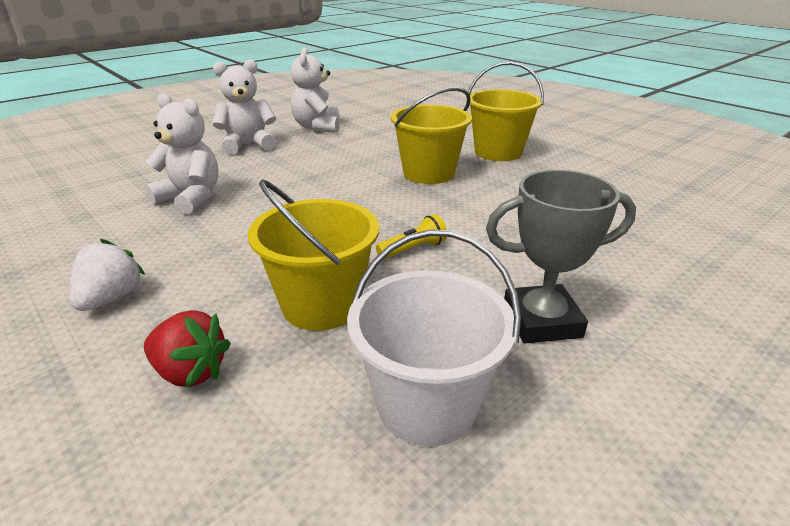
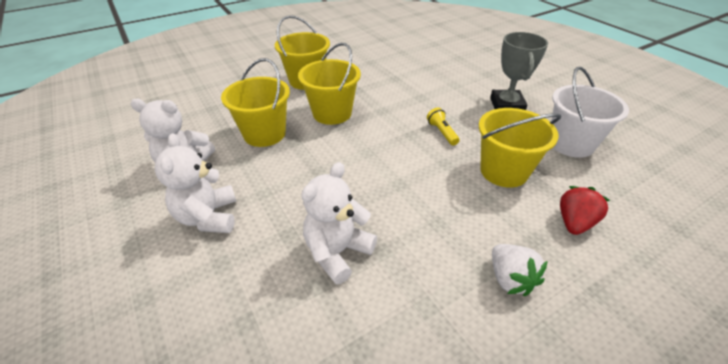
camera: 80 degrees left, 10 degrees up
white strawberry [69,239,145,311] -> white strawberry turned 135 degrees counterclockwise [492,244,548,296]
none -> yellow bucket [221,58,290,147]

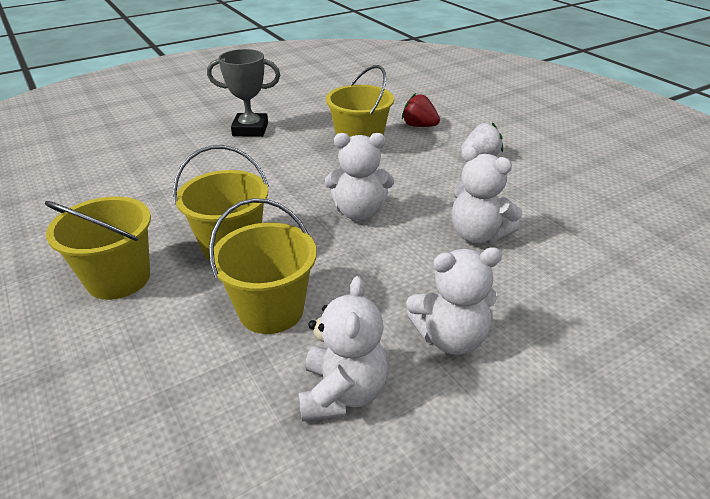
camera: 90 degrees left, 5 degrees down
yellow flashlight [427,108,460,145] -> none
white bucket [552,67,629,158] -> none
none -> white teddy bear [325,133,394,221]

